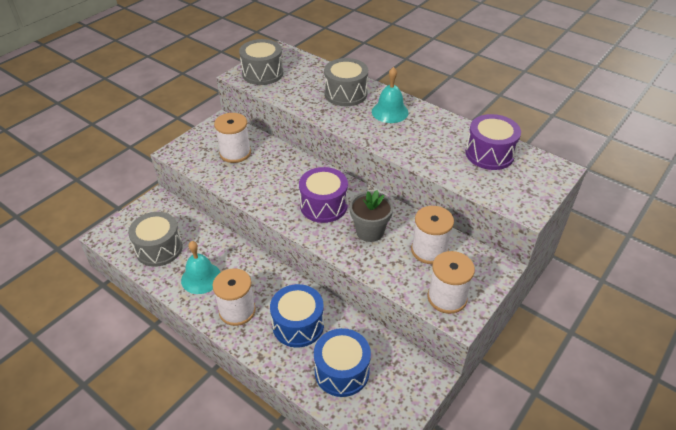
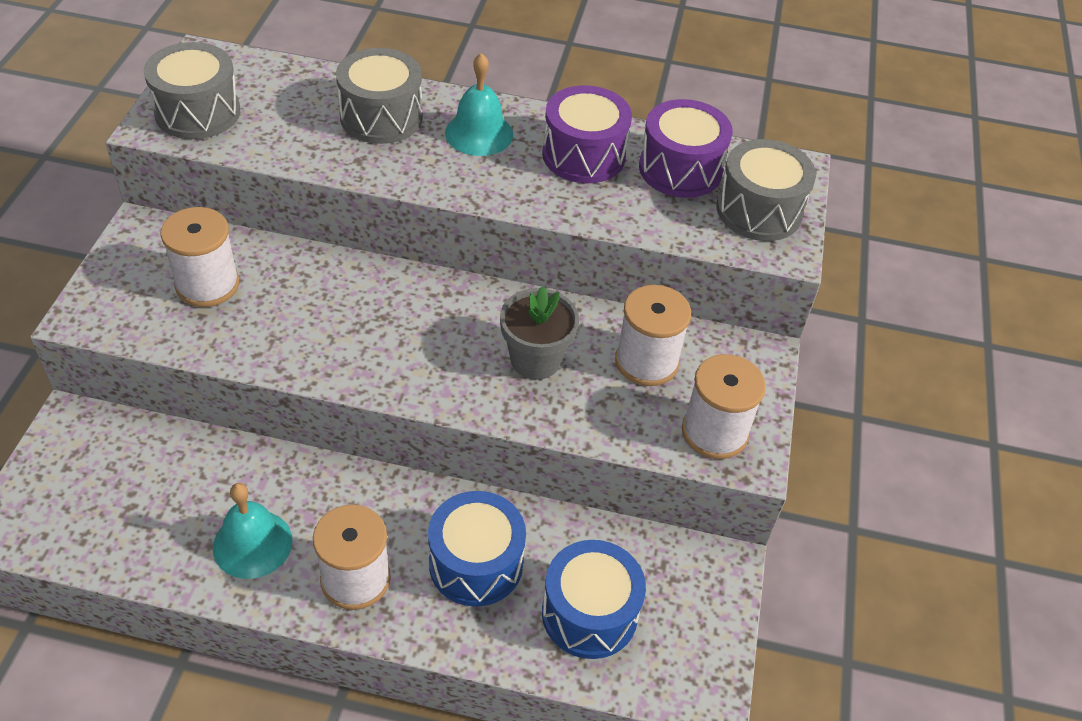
camera: 30 degrees left, 5 degrees up
grey drum [128,212,183,267] -> grey drum moved to [716,139,816,241]
purple drum [299,167,348,223] -> purple drum moved to [542,85,632,183]

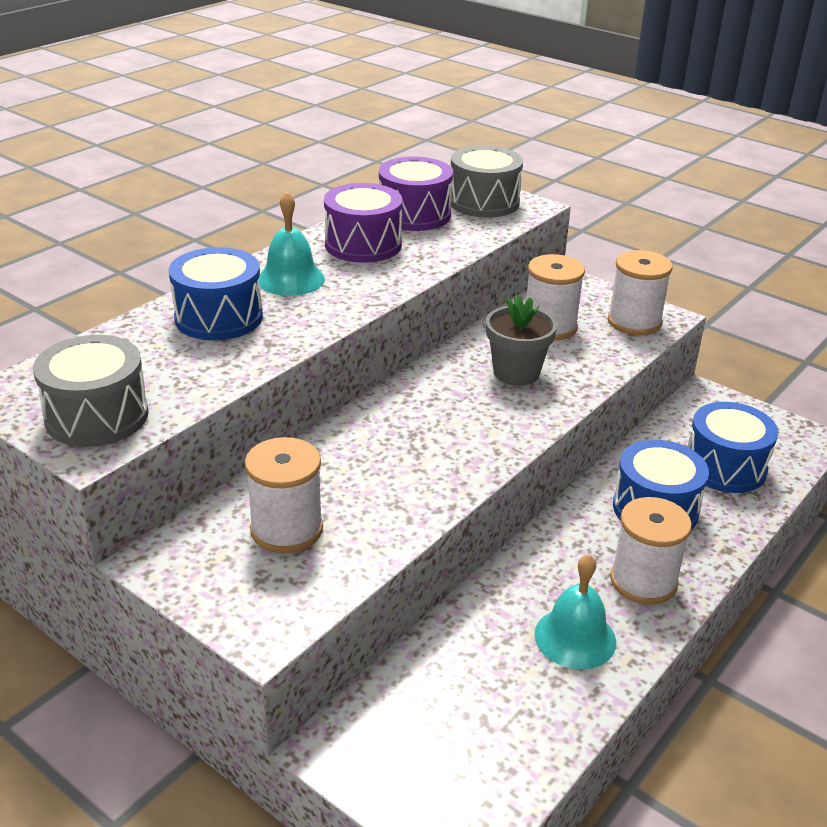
camera: 60 degrees left, 15 degrees down
grey drum [336,48,423,144] -> blue drum [169,247,263,340]

